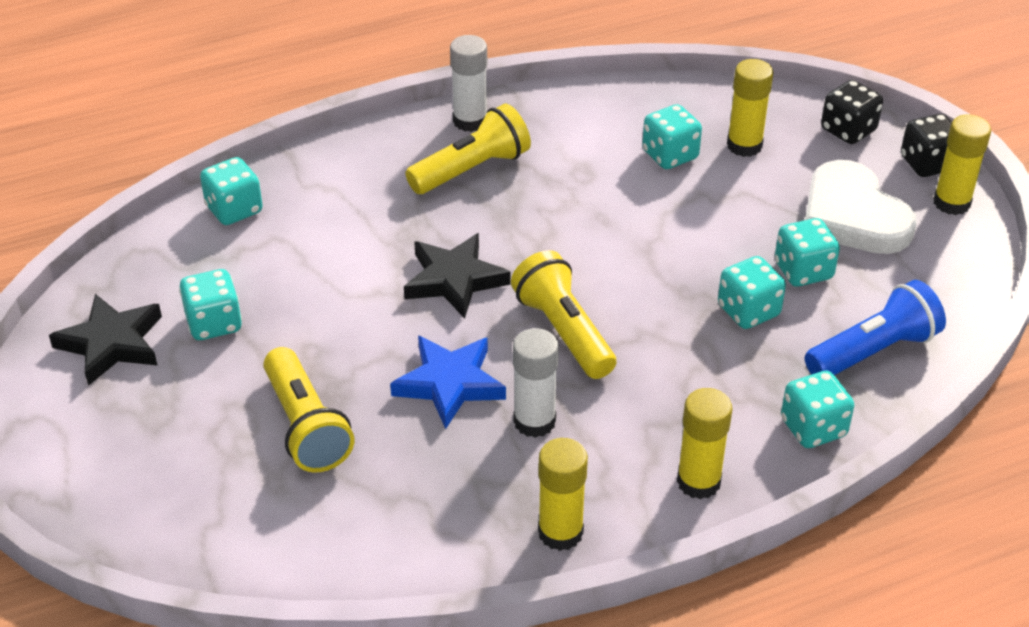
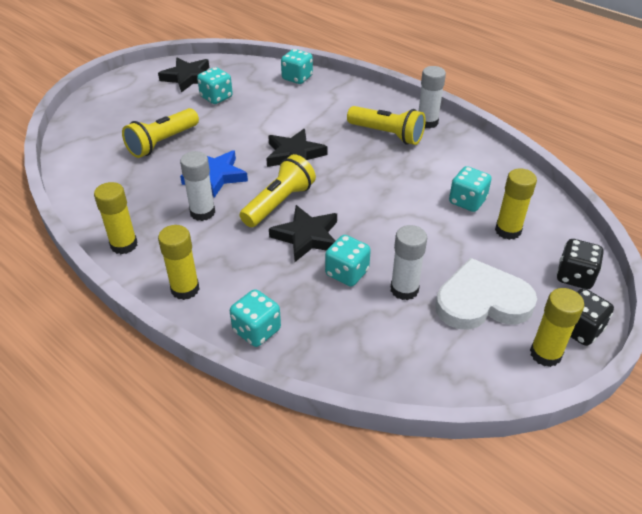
camera: 65 degrees right, 0 degrees up
turquoise dice [775,218,840,287] -> white glue stick [391,225,427,300]
white heart [805,160,917,254] -> white heart turned 45 degrees clockwise [435,258,537,330]
blue flashlight [805,280,946,375] -> none
none -> black star [269,205,337,262]

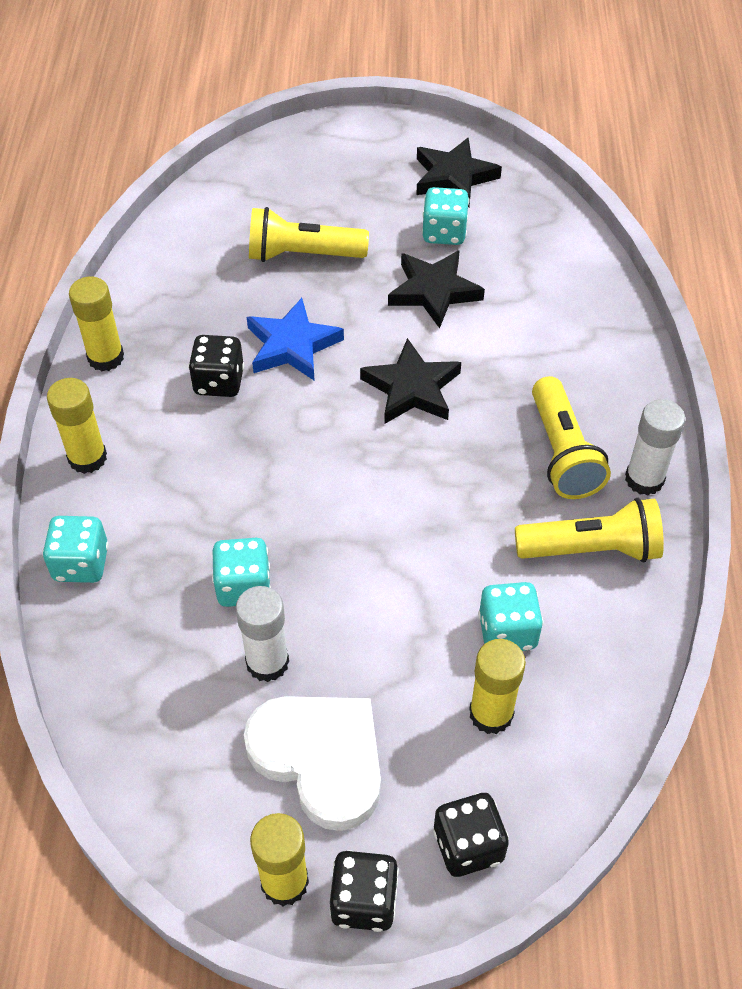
camera: 50 degrees right, 10 degrees up
white glue stick [180,151,215,221] -> black dice [188,335,244,397]
yellow flashlight [240,154,316,227] -> yellow flashlight moved to [515,498,664,562]
black star [269,205,337,262] -> black star moved to [388,250,485,328]
turquoise dice [281,49,313,84] -> none

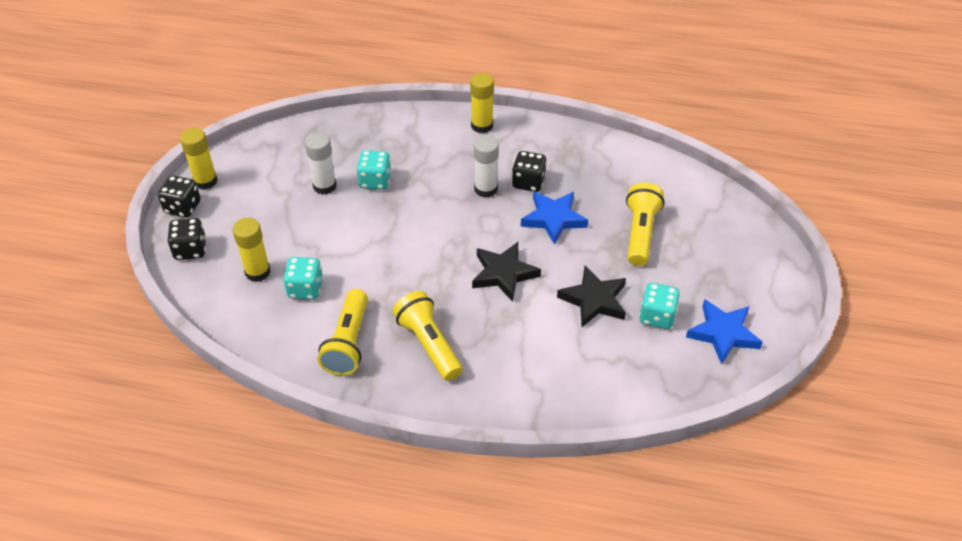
camera: 100 degrees right, 5 degrees down
turquoise dice [42,516,109,583] -> none
yellow glue stick [69,277,124,371] -> none
white heart [244,696,381,831] -> none
black star [416,137,502,207] -> blue star [686,299,763,365]
yellow flashlight [532,376,611,499] -> yellow flashlight turned 60 degrees clockwise [393,291,463,381]
white glue stick [625,399,685,496] -> white glue stick moved to [474,135,499,198]

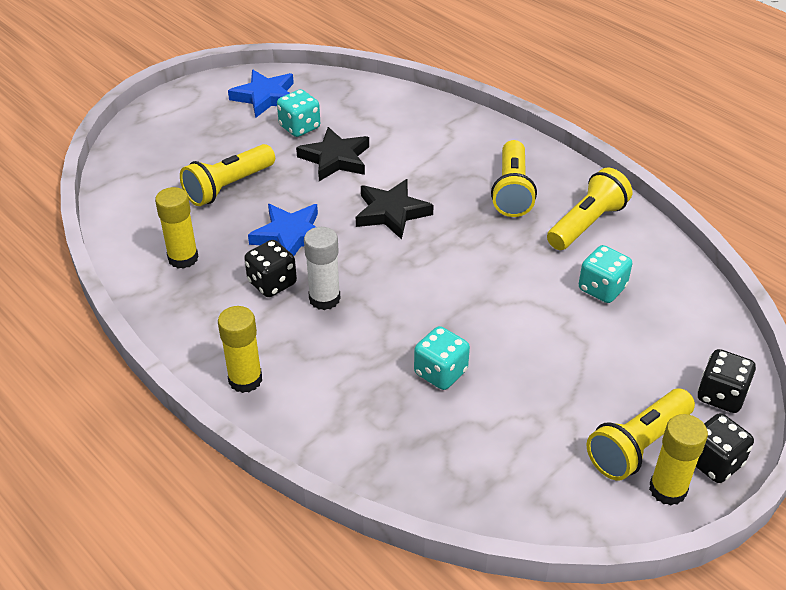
camera: 145 degrees left, 5 degrees down
yellow glue stick [233,218,270,282] -> yellow glue stick moved to [155,187,199,269]
white glue stick [305,132,336,195] -> none
none -> yellow flashlight [587,389,695,480]

